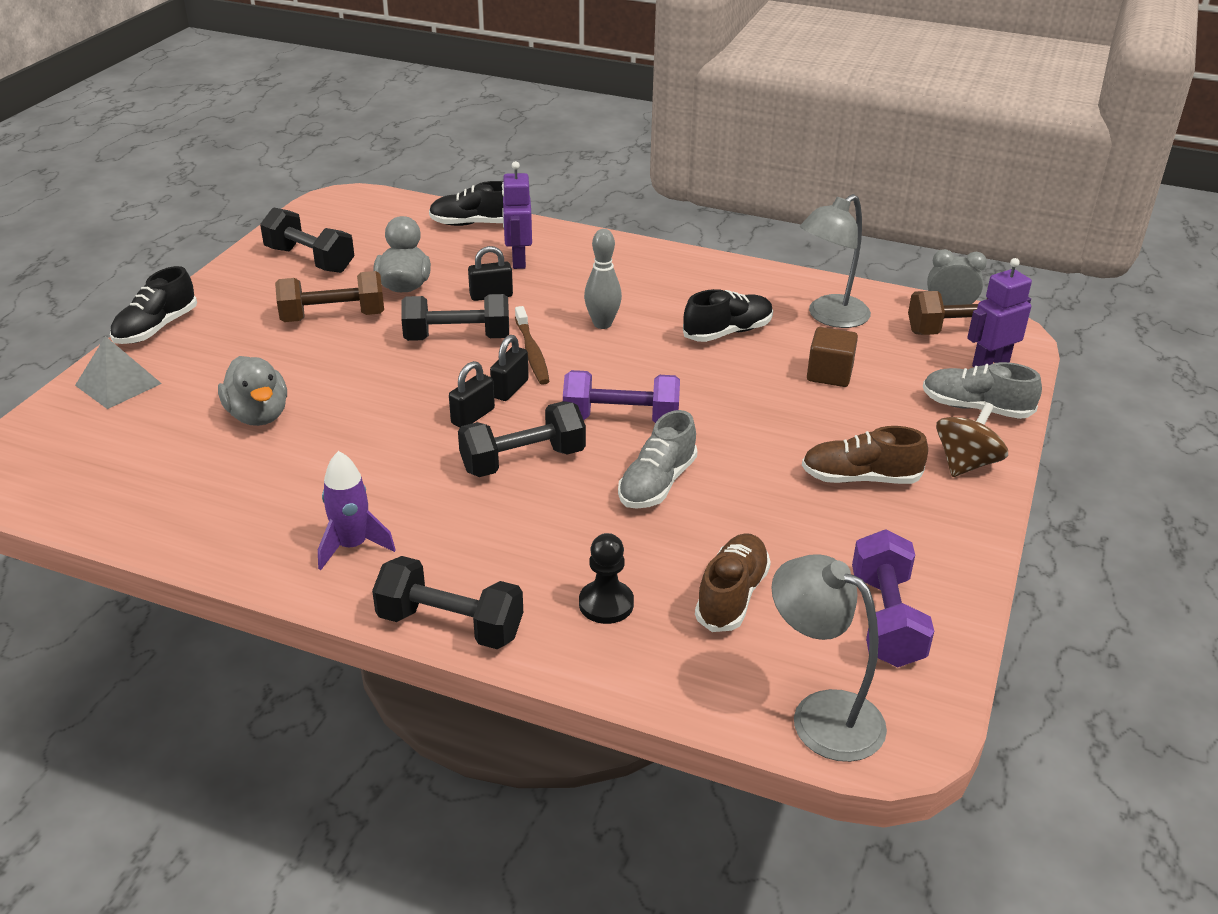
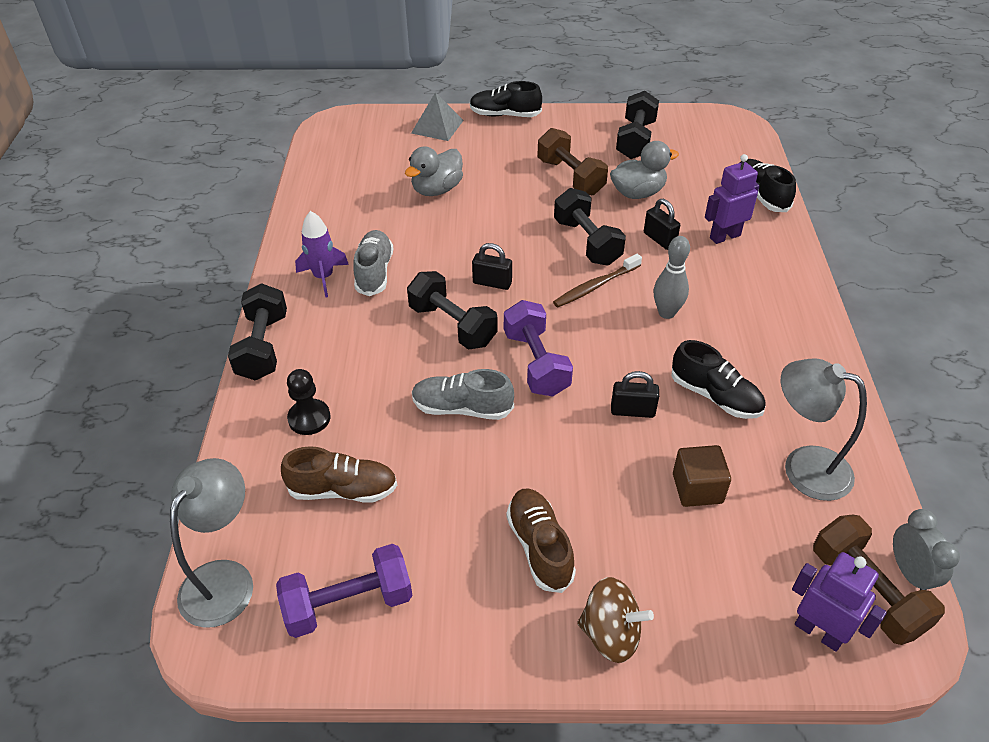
camera: 70 degrees right, 10 degrees up
black padlock [490,335,529,401] -> black padlock moved to [611,371,659,418]
grey shoe [923,362,1042,419] -> grey shoe moved to [353,230,394,296]

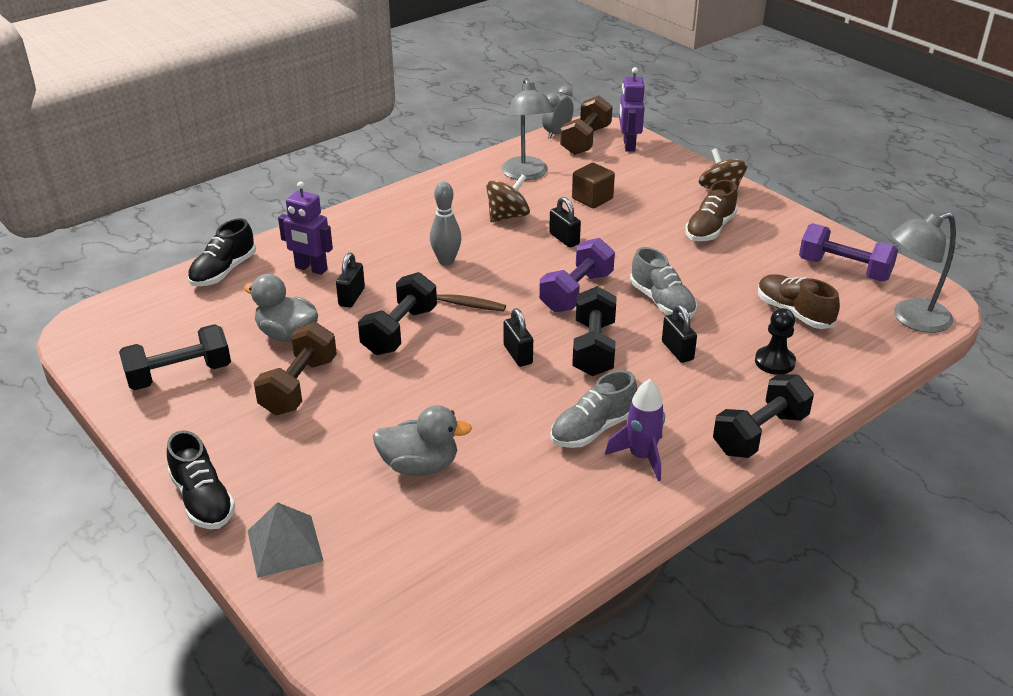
camera: 130 degrees left, 10 degrees down
black shoe [672,340,766,419] -> brown spinning top [486,174,530,222]
none -> black padlock [662,305,697,363]

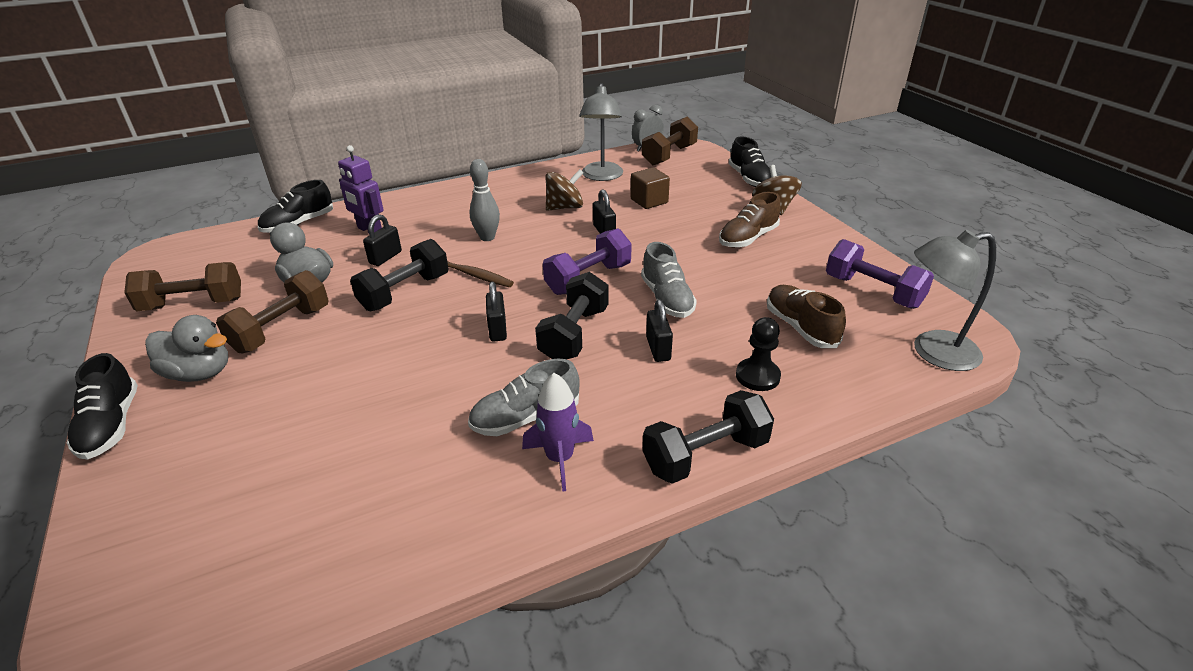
camera: 15 degrees right, 0 degrees up
black dumbbell [119,324,231,390] -> brown dumbbell [124,262,241,311]
grey pyramid [248,502,324,578] -> none
grey duck [373,405,472,476] -> grey duck moved to [145,315,228,382]
purple robot [619,67,645,152] -> none
none -> black shoe [729,136,771,187]

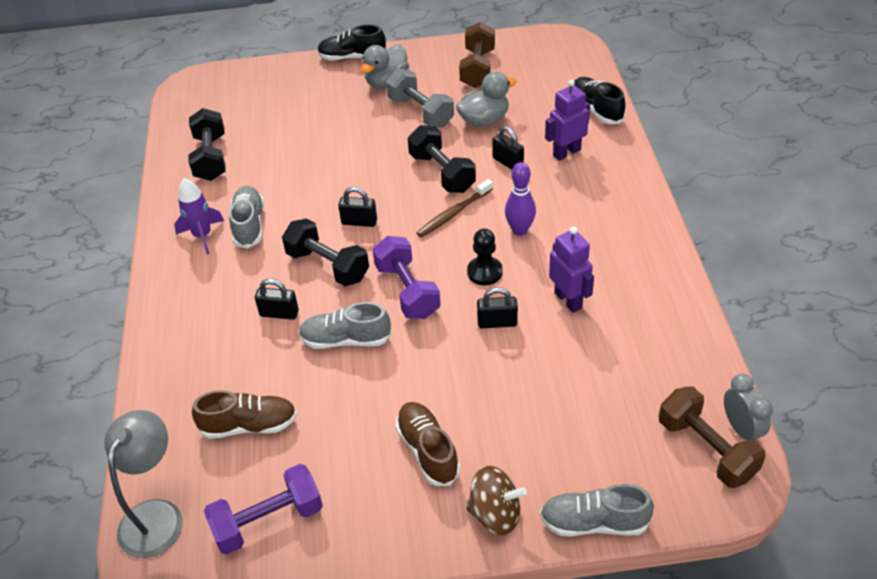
camera: 110 degrees right, 10 degrees up
brown dumbbell [216,270,329,354] -> grey dumbbell [386,69,454,128]
grey bowling pin [469,159,500,241] -> purple bowling pin [505,162,536,236]
brown spinning top [546,169,583,211] -> purple robot [549,226,594,313]
grey lamp [579,83,623,181] -> none
brown cube [630,167,670,209] -> none
black dumbbell [643,390,774,484] -> black dumbbell moved to [189,108,226,181]
black shoe [729,136,771,187] -> grey shoe [540,484,654,537]
black pawn [736,317,781,391] -> black pawn moved to [467,228,503,285]

